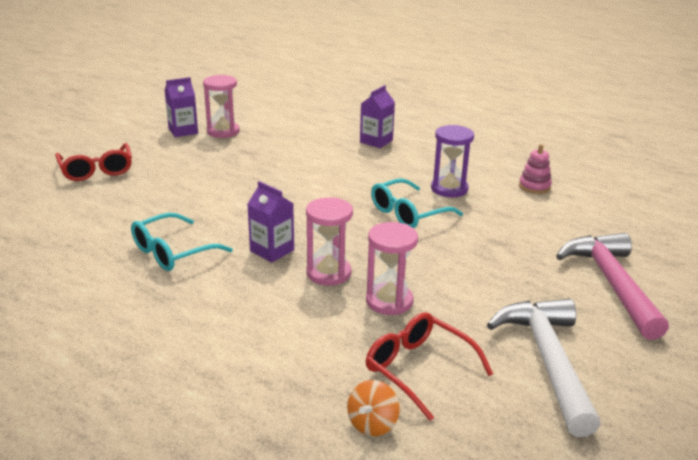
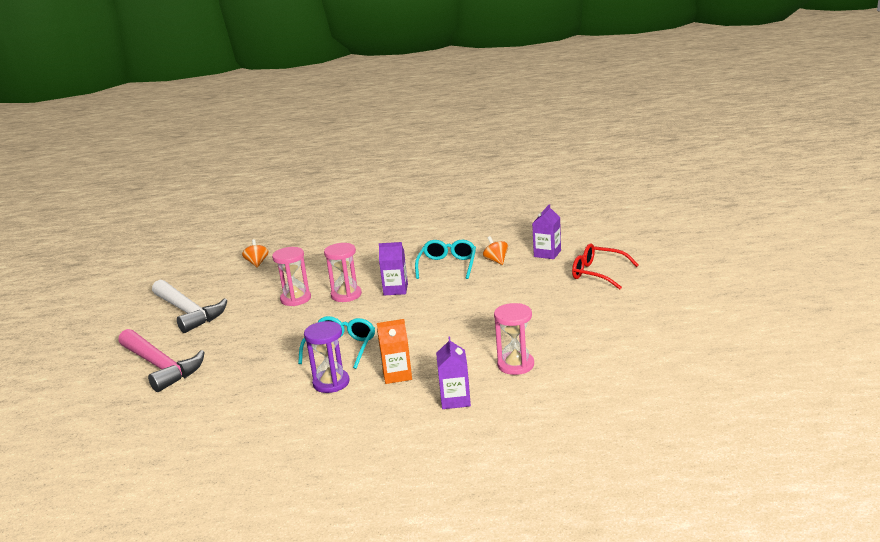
camera: 145 degrees right, 5 degrees down
purple carton [165,77,198,137] -> purple carton moved to [532,204,561,259]
pink hourglass [203,75,240,138] -> pink hourglass moved to [494,303,534,375]
red glasses [366,312,493,421] -> none
pink stacking toy [519,144,552,194] -> none
none -> orange carton [377,319,412,384]
none -> orange spinning top [483,236,508,265]

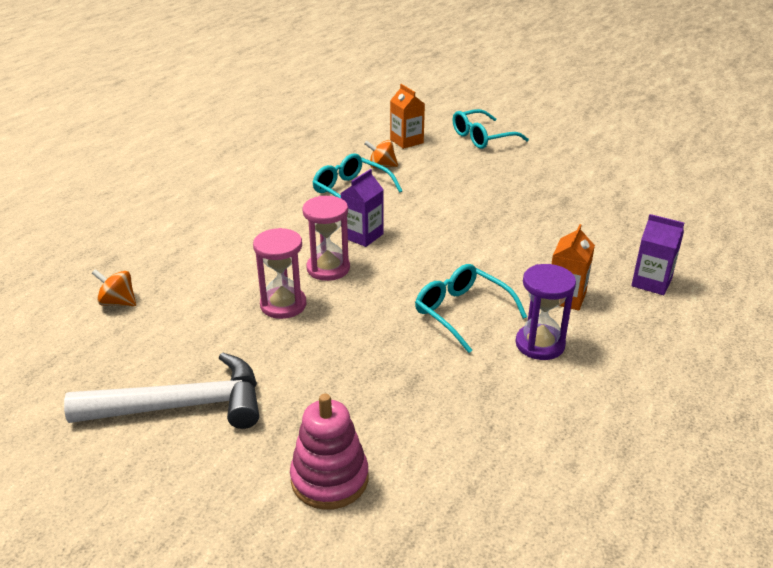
camera: 60 degrees left, 10 degrees up
pink hammer [118,329,205,392] -> pink stacking toy [290,393,368,510]
pink hourglass [494,303,534,375] -> none
purple carton [532,204,561,259] -> orange carton [390,84,425,149]
red glasses [572,243,639,289] -> turquoise glasses [453,109,529,149]

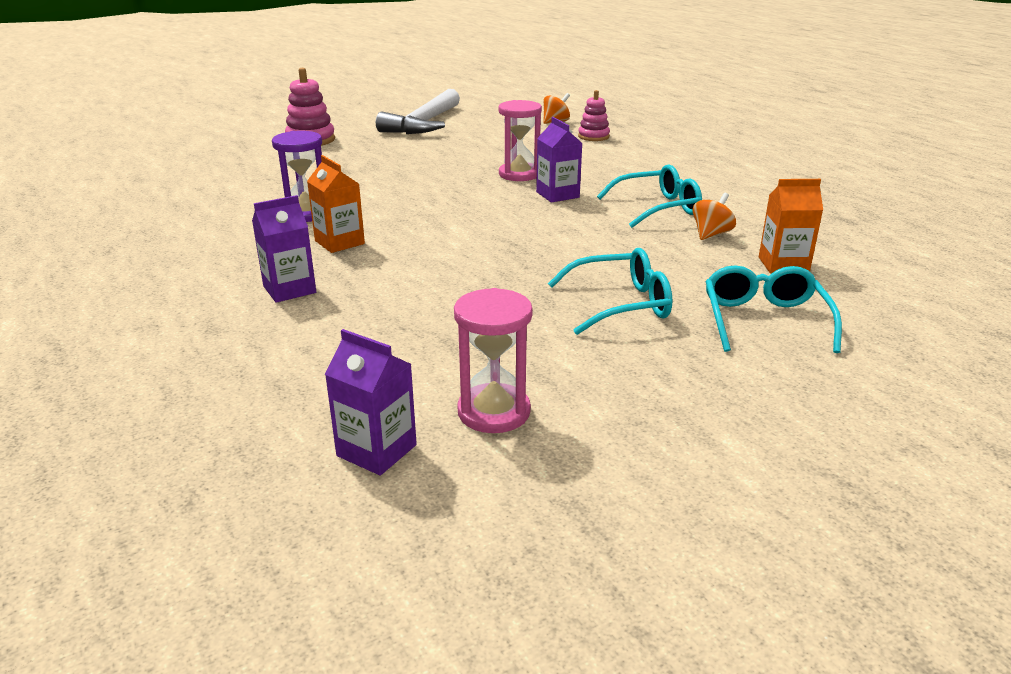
camera: 120 degrees right, 5 degrees down
pink hourglass [253,228,306,319] -> pink hourglass moved to [454,288,533,433]
turquoise glasses [415,264,527,353] -> turquoise glasses moved to [548,248,672,335]
none -> purple carton [325,329,417,476]
none -> pink stacking toy [578,90,610,141]

